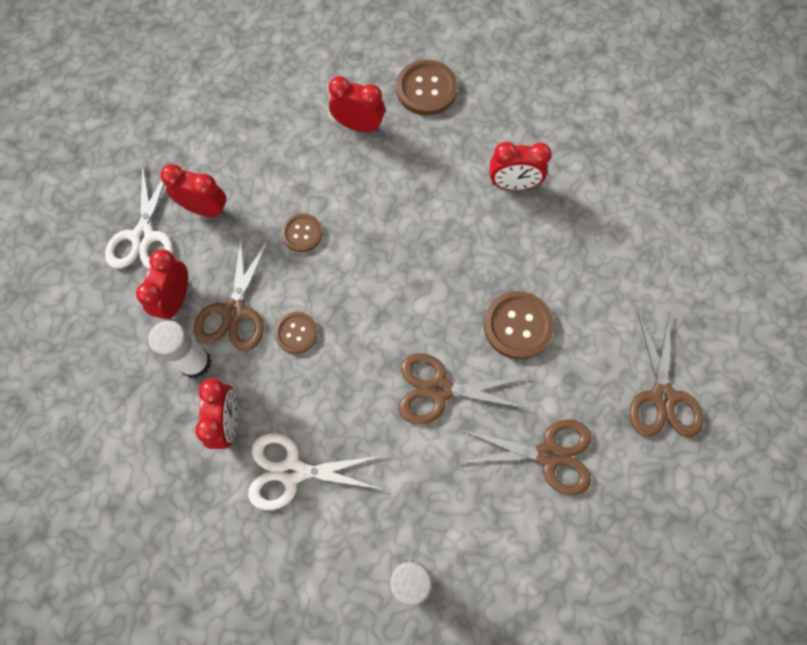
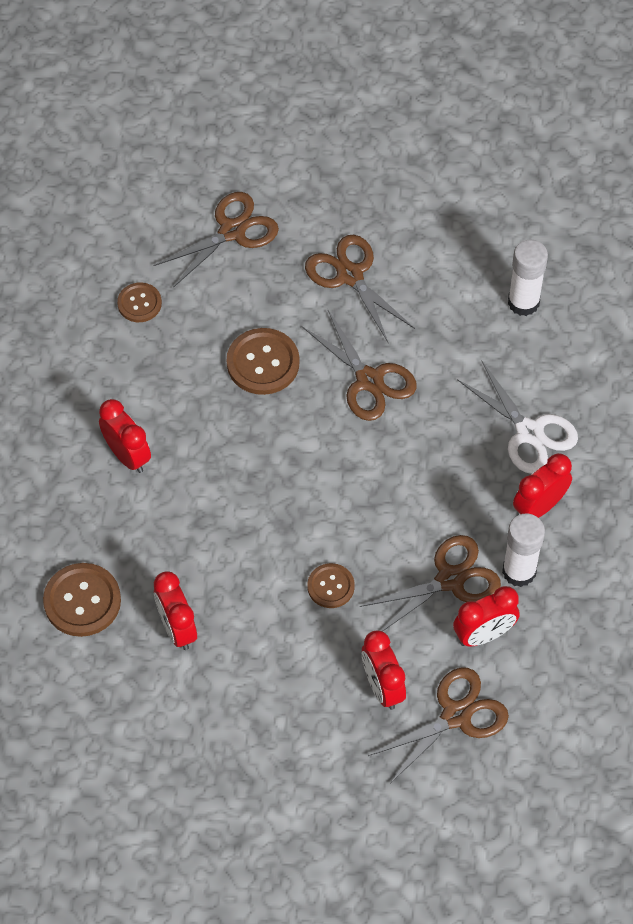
camera: 130 degrees left, 10 degrees down
white scissors [105,166,173,269] -> brown scissors [368,668,509,784]
brown button [274,312,318,354] -> brown button moved to [117,282,162,322]

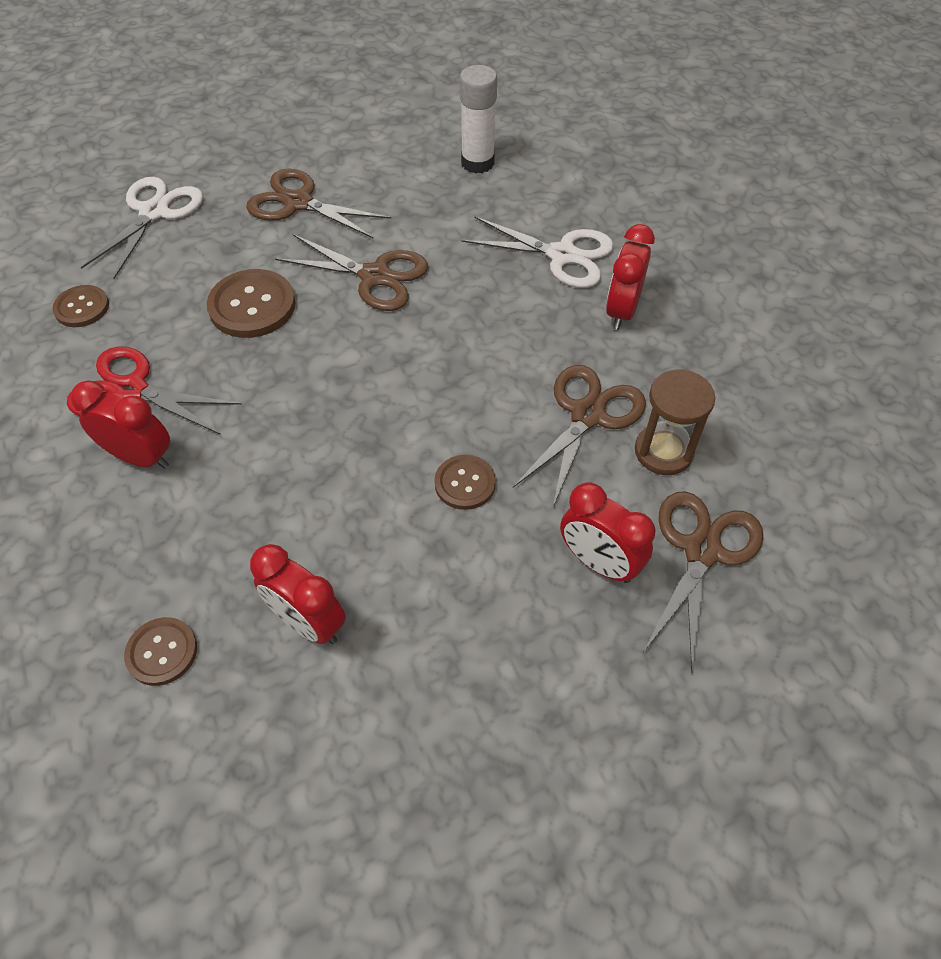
camera: 30 degrees left, 5 degrees down
brown button [43,563,121,637] -> brown button [124,617,197,686], size x0.62
brown scissors [153,192,279,288] -> white scissors [81,177,203,279]
red clock [453,586,520,647] -> brown hourglass [635,369,715,475]
white glue stick [502,513,545,587] -> none
none -> red scissors [67,346,242,435]

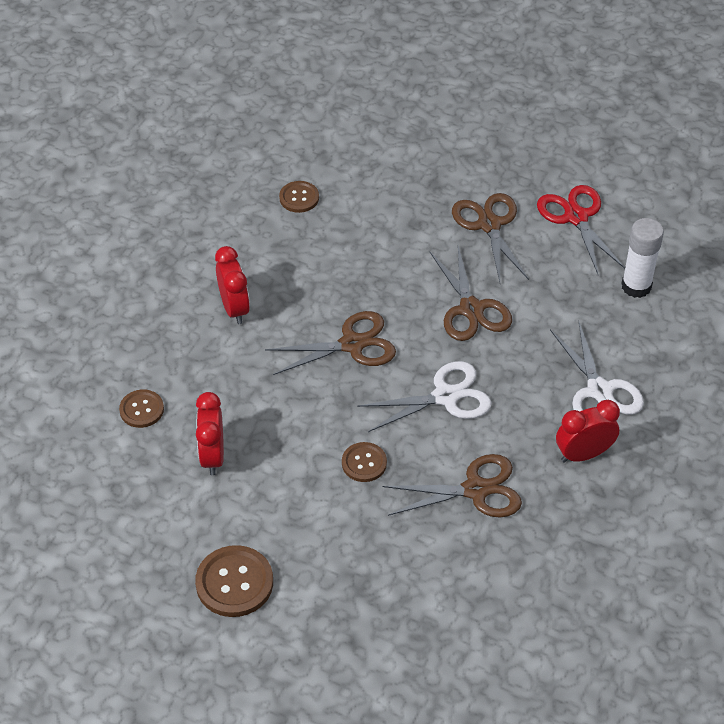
camera: 50 degrees right, 5 degrees down
red scissors [67,346,242,435] -> red scissors moved to [537,185,625,274]
white scissors [81,177,203,279] -> white scissors moved to [357,361,491,432]
brown button [207,269,296,338] -> brown button moved to [195,545,273,617]
red clock [560,482,655,583] -> none
brown hourglass [635,369,715,475] -> none
brown scissors [643,491,763,671] -> brown scissors moved to [265,311,396,375]

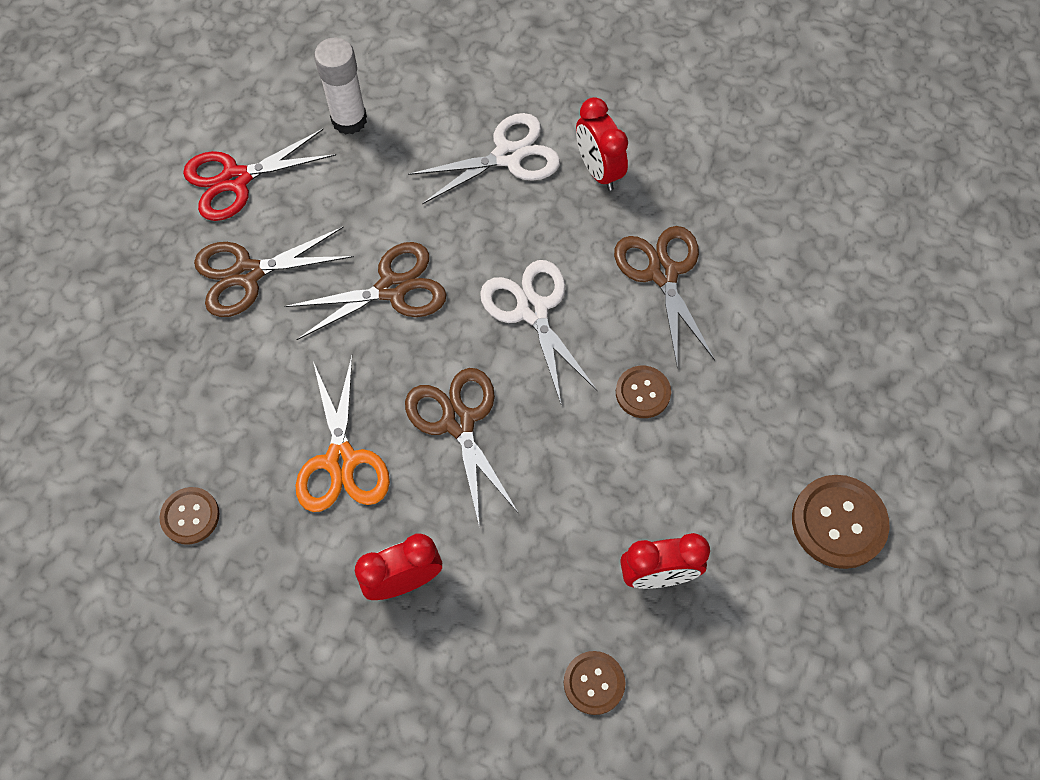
camera: 95 degrees left, 15 degrees up
none -> orange scissors [296,356,390,512]

